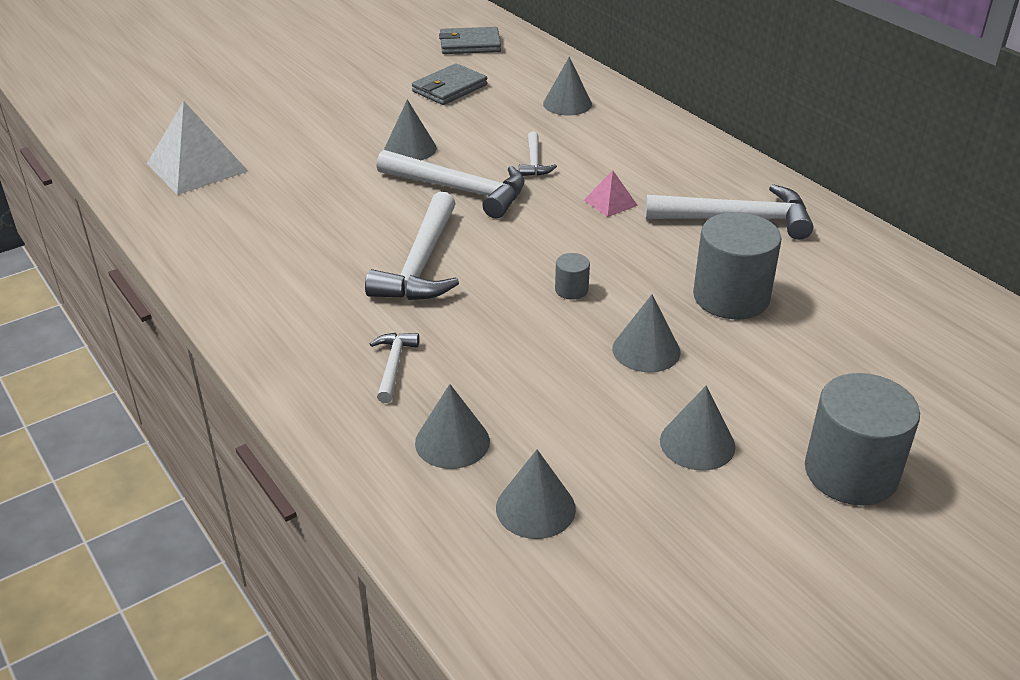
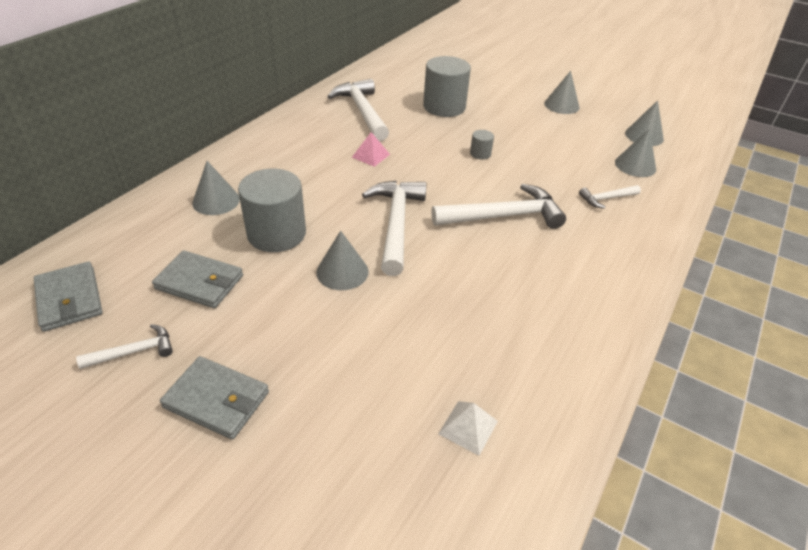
camera: 115 degrees left, 5 degrees up
white pyramid [147,101,248,195] -> white pyramid [438,401,498,456], size x0.49
white hammer [519,132,557,176] -> white hammer moved to [76,324,173,369]
grey cone [612,295,680,373] -> none
grey cylinder [805,373,920,506] -> grey cylinder moved to [238,169,306,252]
none -> grey wallet [160,356,269,440]

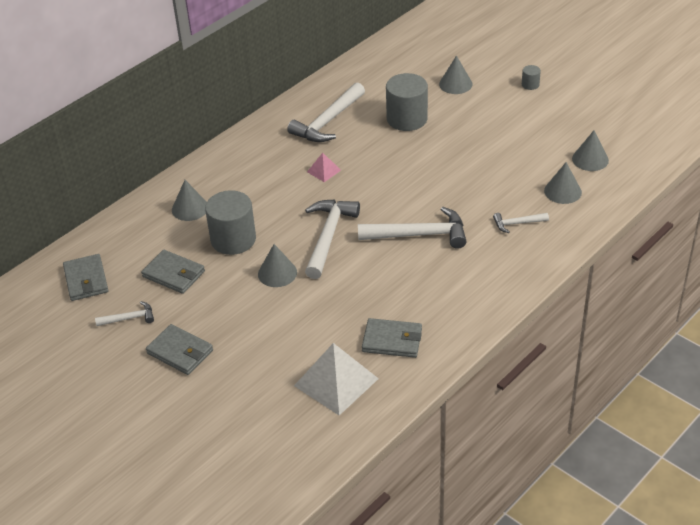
camera: 15 degrees right, 0 degrees up
white hammer [327,79,389,141] -> white hammer turned 135 degrees counterclockwise [287,82,365,142]
white pyramid [438,401,498,456] -> white pyramid [294,343,379,415], size x2.05
grey cylinder [470,130,494,159] -> grey cylinder moved to [522,65,541,90]
grey cone [544,71,580,114] -> grey cone moved to [439,56,472,94]
none -> grey wallet [362,318,422,358]

